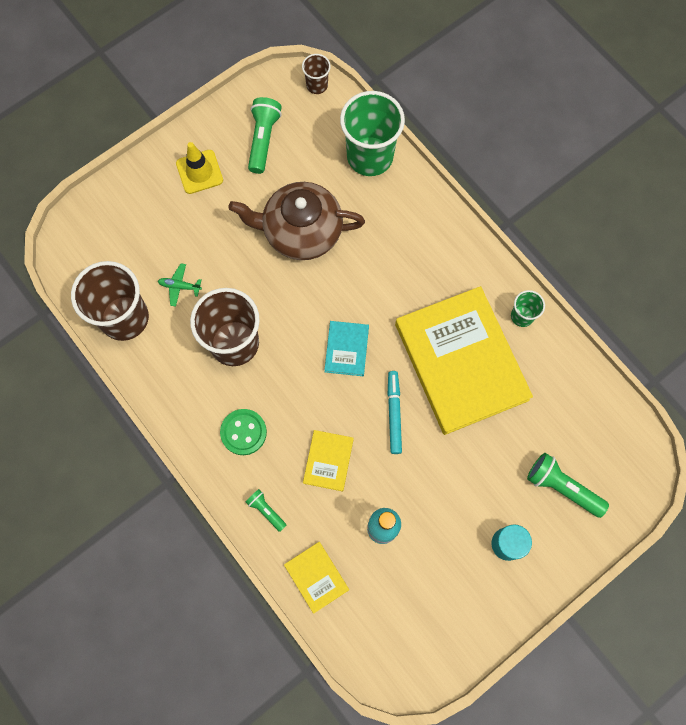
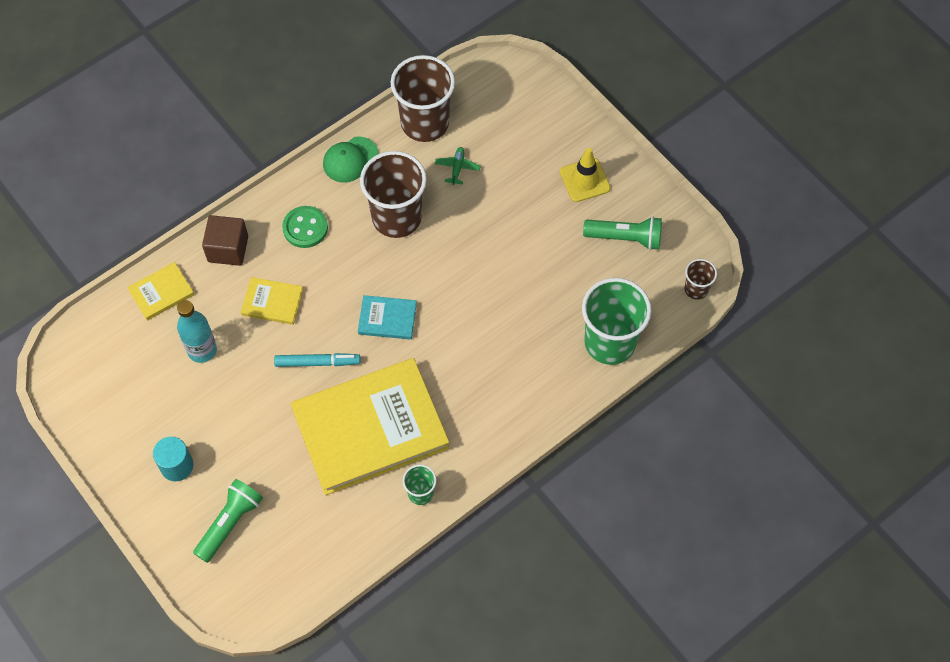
camera: 90 degrees right, 10 degrees down
brown teapot [228,182,365,260] -> none
green flashlight [246,489,287,532] -> brown cube [202,215,248,266]
none -> green cap [323,136,379,183]

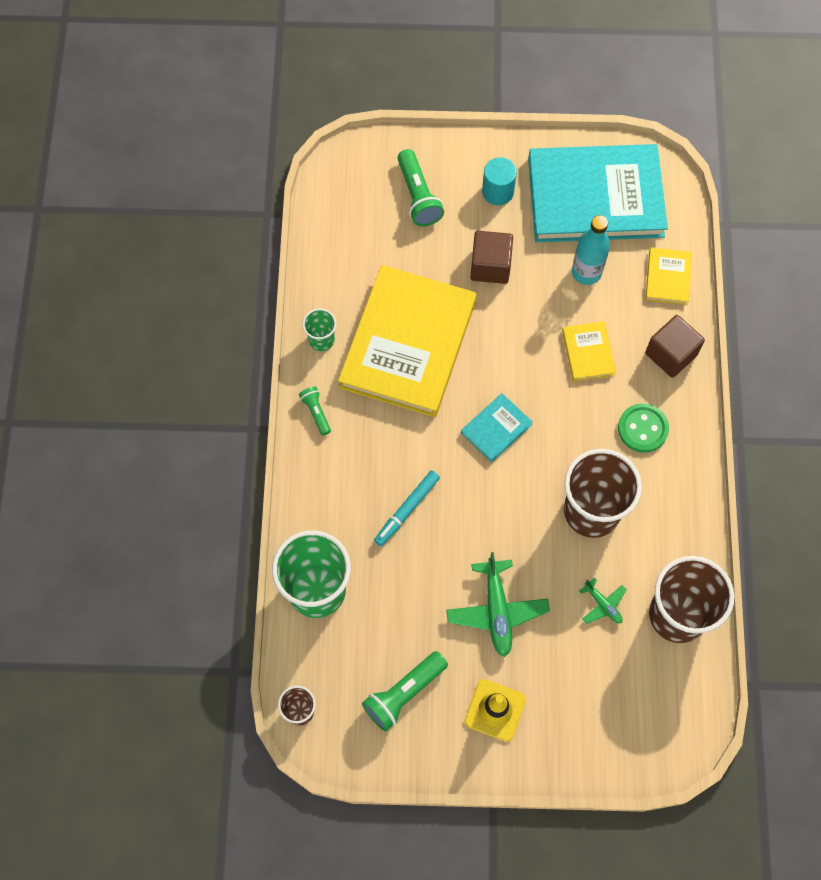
camera: 130 degrees right, 5 degrees up
yellow book [241,277,303,325] -> yellow book turned 60 degrees counterclockwise [562,321,616,382]
turquoise marker [274,353,360,367] -> turquoise marker moved to [374,470,440,546]
green cap [323,136,379,183] -> none
none -> green flashlight [299,387,331,436]
none -> green plane [446,552,550,657]
none -> brown cube [470,231,513,284]
none -> turquoise book [528,144,668,242]

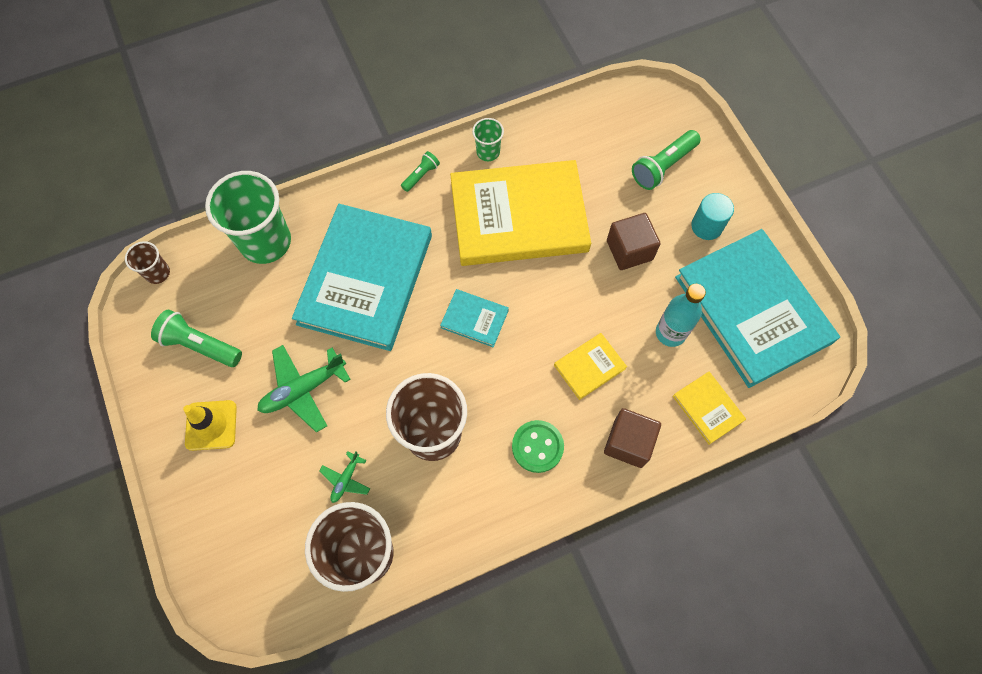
camera: 65 degrees right, 0 degrees up
turquoise marker [374,470,440,546] -> turquoise book [292,204,432,351]
yellow book [646,247,692,305] -> yellow book turned 75 degrees clockwise [673,372,746,445]

